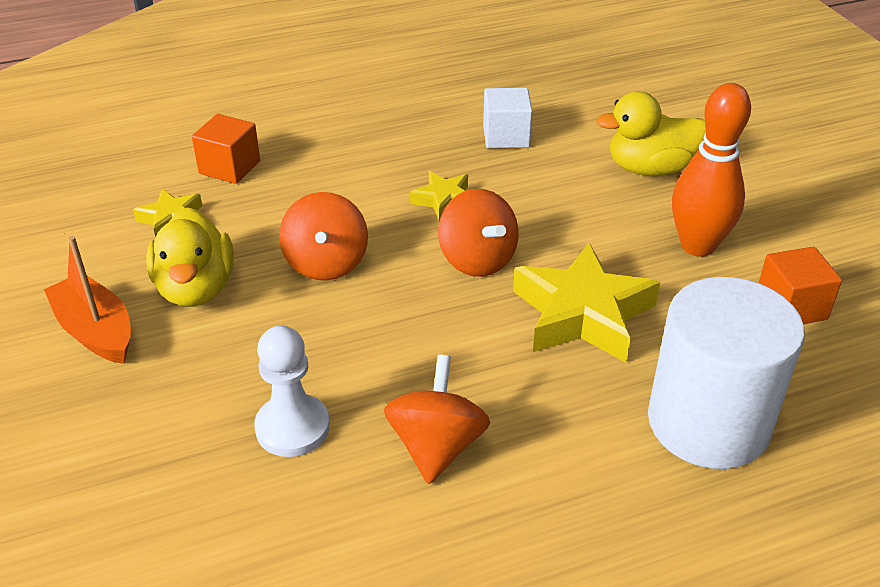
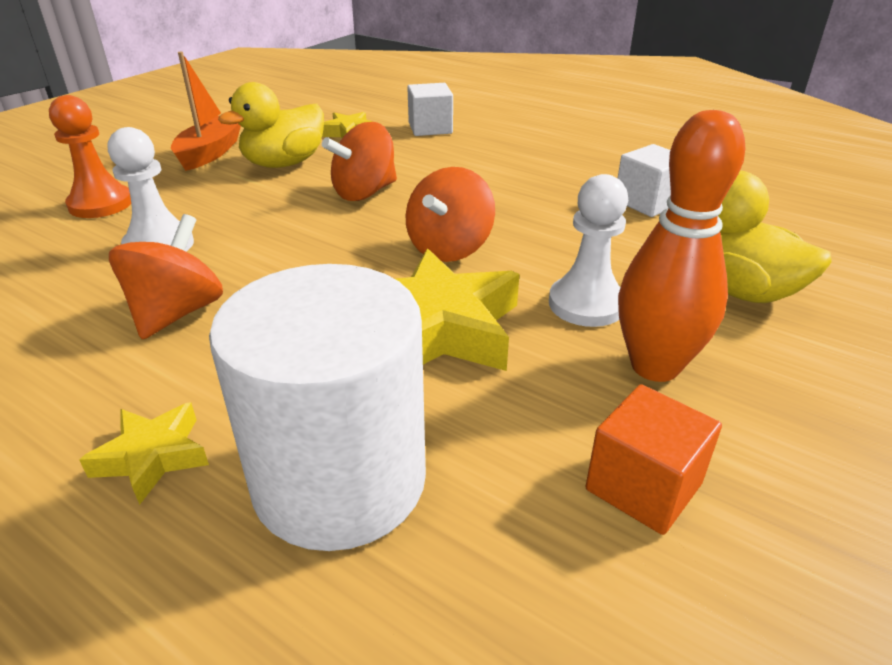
camera: 55 degrees right, 5 degrees down
orange cube [192,114,260,184] -> white cube [407,83,453,136]
orange spinning top [384,355,490,484] -> orange spinning top turned 45 degrees counterclockwise [109,214,223,339]
yellow star [410,171,468,221] -> yellow star moved to [79,402,209,505]
none -> orange pawn [49,95,131,218]
none -> white pawn [549,174,628,327]

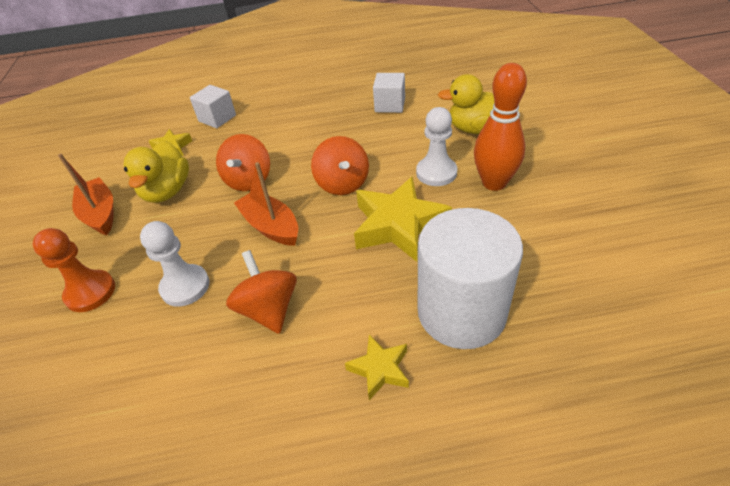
camera: 40 degrees left, 10 degrees up
orange cube [586,384,722,535] -> none
none -> orange boat [234,162,298,246]

